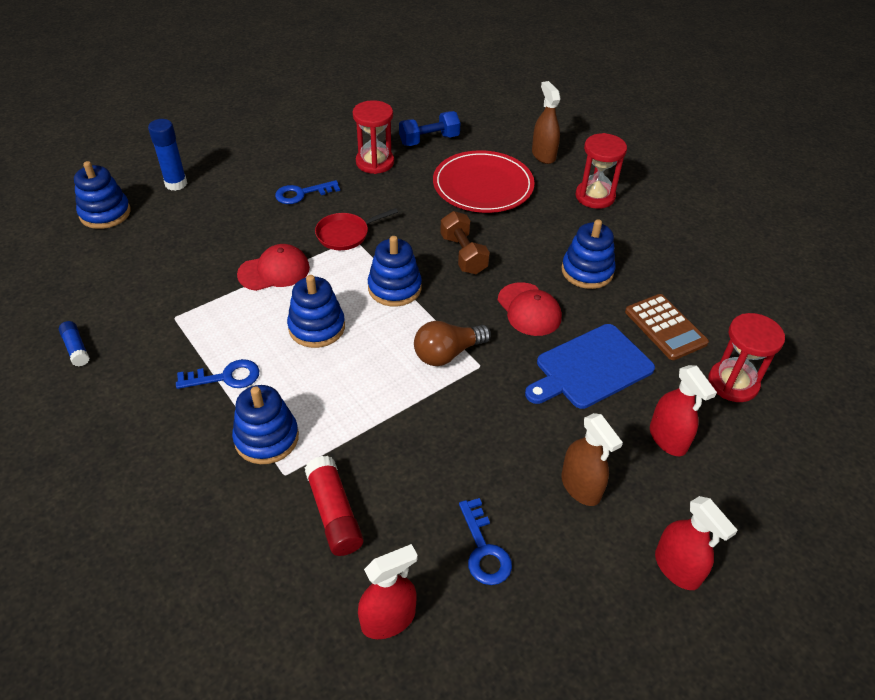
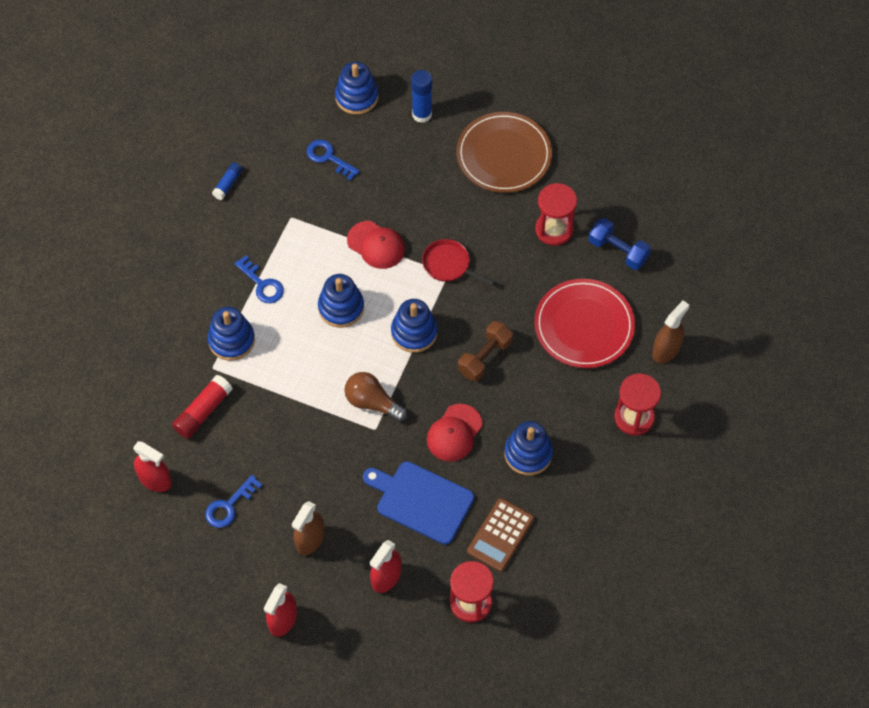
camera: 60 degrees right, 15 degrees up
blue key [275,180,340,204] -> blue key moved to [307,140,360,181]
none -> brown plate [456,112,552,193]

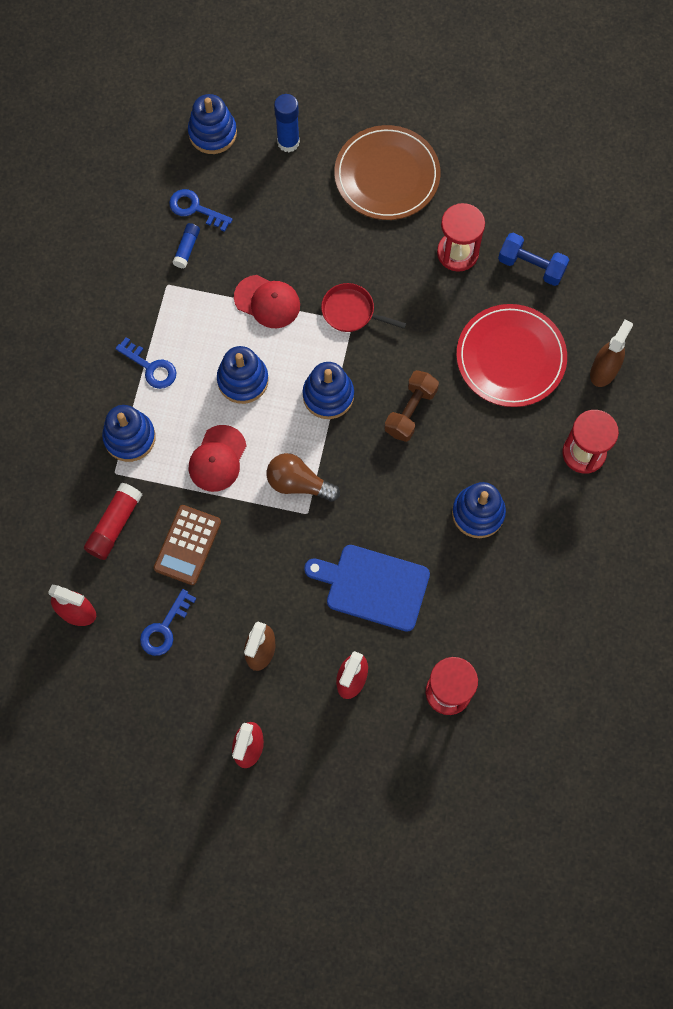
camera: 10 degrees left, 10 degrees up
blue glue stick [212,162,242,200] -> blue glue stick moved to [172,223,200,269]
red cap [427,404,483,462] -> red cap moved to [189,425,247,492]
brown calculator [467,498,534,572] -> brown calculator moved to [154,505,221,585]

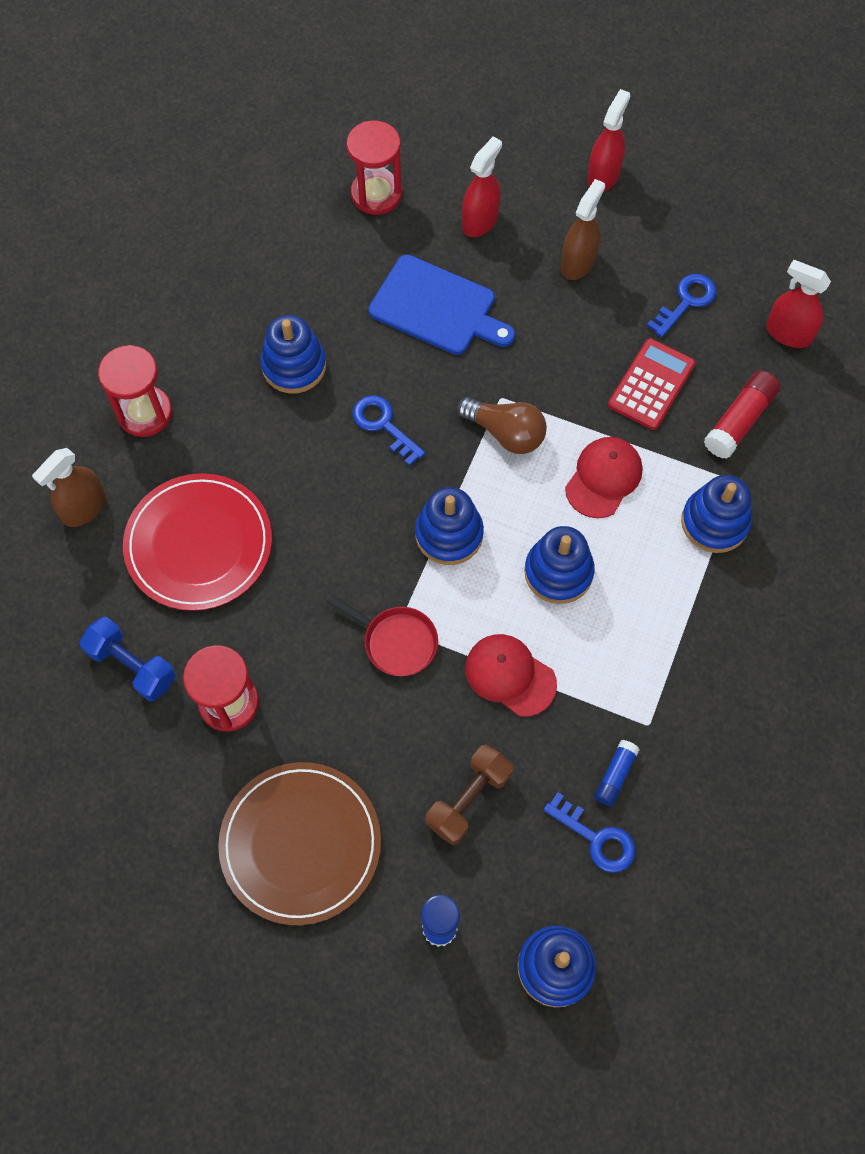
camera: 170 degrees left, 5 degrees down
blue key [115,337,176,389] -> blue key moved to [353,395,425,466]
brown calculator [154,505,221,585] -> red calculator [608,338,695,430]
brown dumbbell [384,370,439,442] -> brown dumbbell moved to [426,744,513,845]

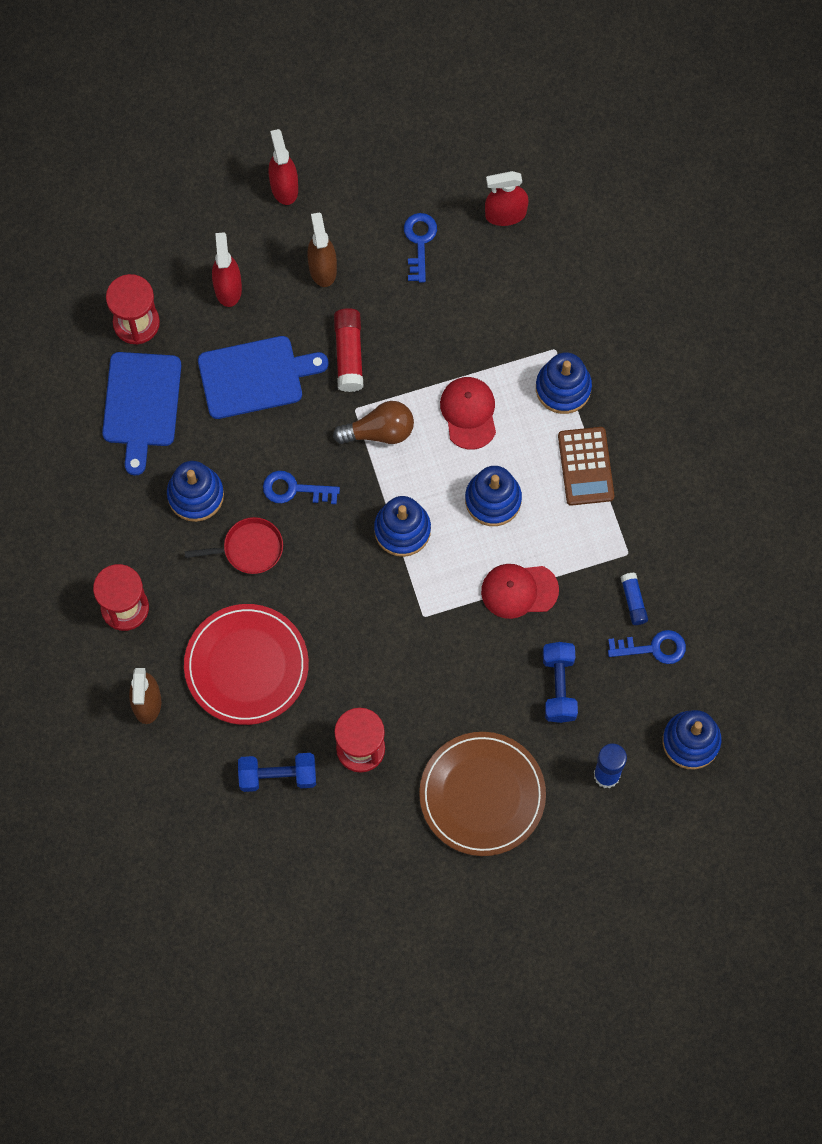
camera: 40 degrees left, 5 degrees up
red pan [327,595,438,676] -> red pan moved to [185,517,283,574]
brown dumbbell [426,744,513,845] -> blue dumbbell [543,642,578,723]
red calculator [608,338,695,430] -> none
red glue stick [704,371,780,459] -> red glue stick moved to [334,308,364,392]
none -> blue cutting board [102,352,181,476]
none -> brown calculator [558,427,615,506]

